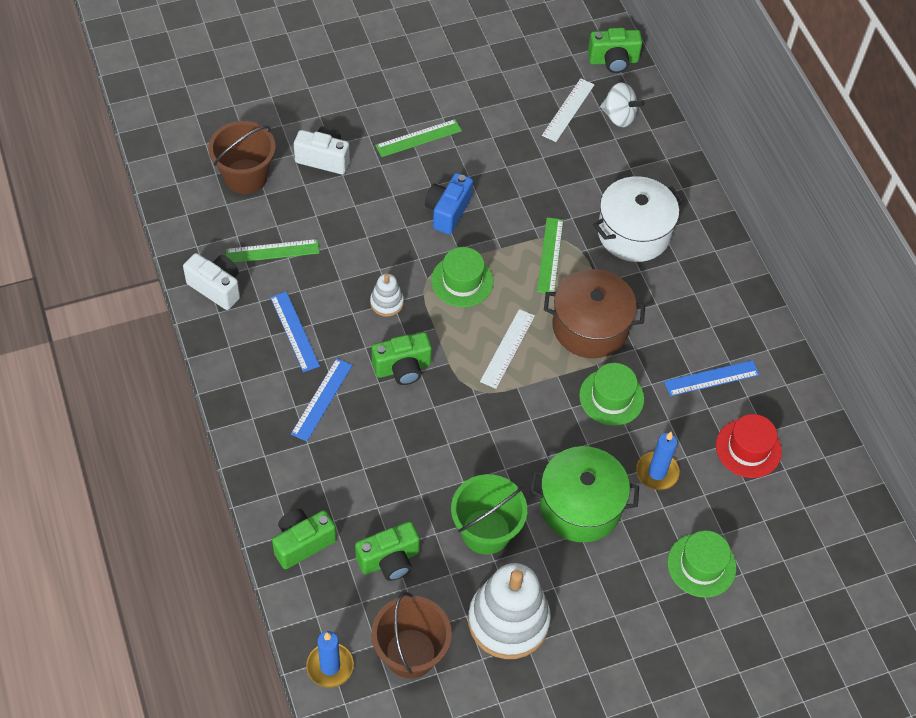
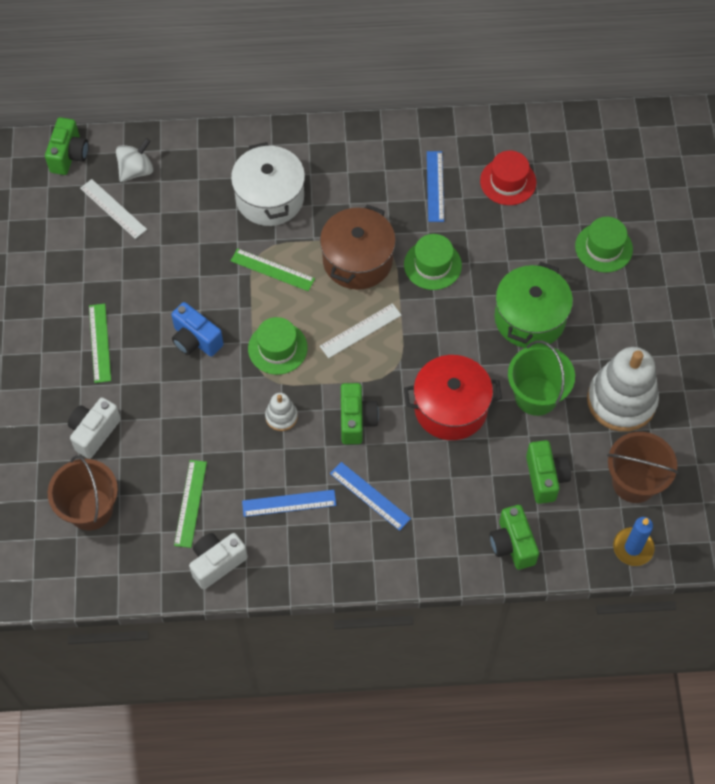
camera: 70 degrees left, 5 degrees up
white ruler [480,309,535,389] -> white ruler turned 75 degrees counterclockwise [320,303,402,358]
blue candle [636,432,680,490] -> none
none -> red pot [404,355,502,440]

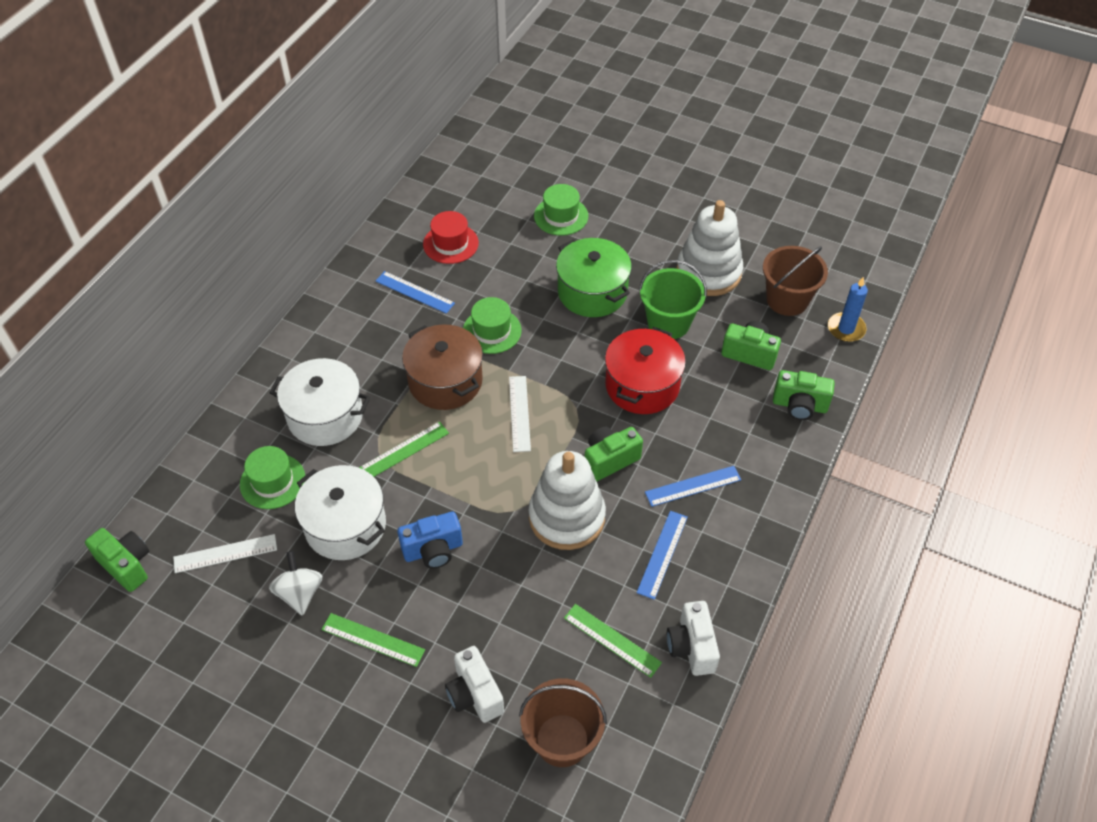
camera: 60 degrees left, 10 degrees down
white spinning top [116,138,153,182] -> white spinning top moved to [269,551,323,616]
green hat [248,317,308,375] -> green hat moved to [240,446,305,509]
white stacking toy [265,393,298,431] -> white stacking toy [529,451,606,550], size x2.16
green camera [341,383,379,444] -> green camera turned 60 degrees counterclockwise [585,427,643,481]
none -> white pot [295,465,386,560]

